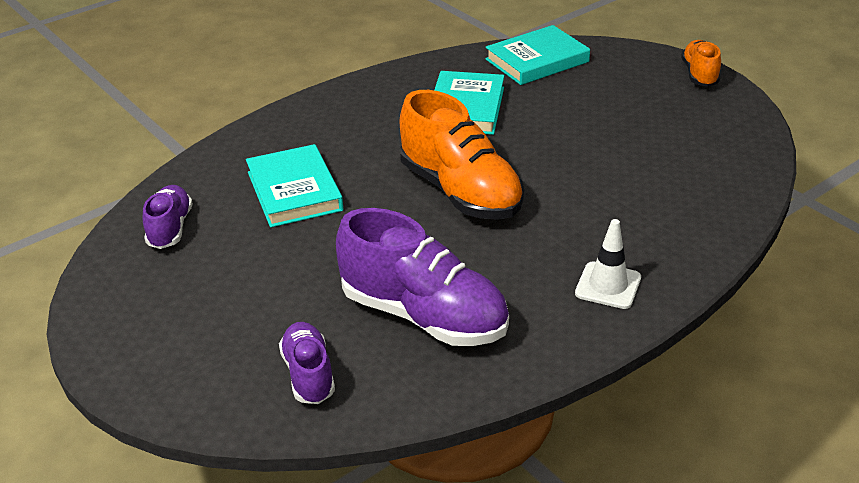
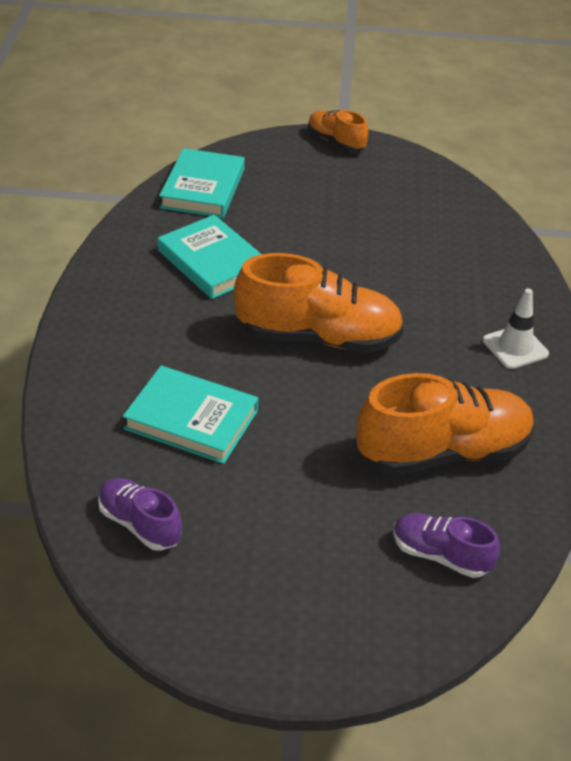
camera: 50 degrees left, 5 degrees up
purple shoe [336,208,509,346] -> orange shoe [357,373,534,475]

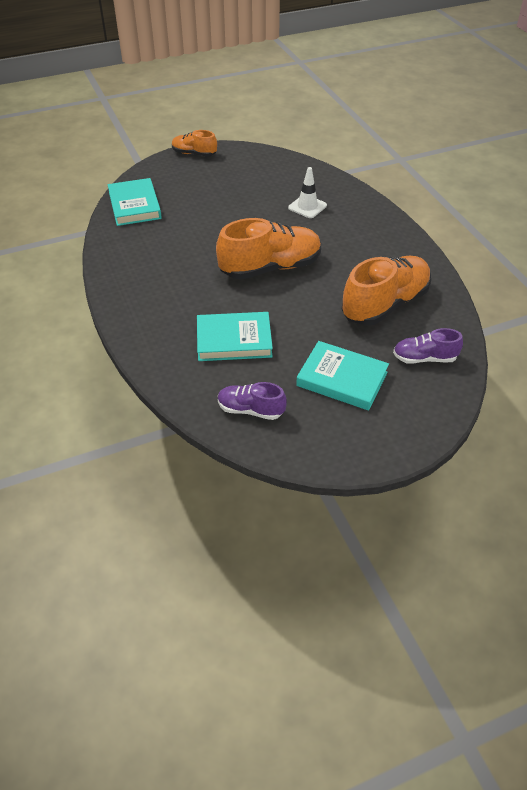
camera: 25 degrees left, 5 degrees up
turquoise book [158,215,261,299] -> turquoise book moved to [296,341,389,411]
white traffic cone [483,288,549,369] -> white traffic cone moved to [288,167,327,218]

